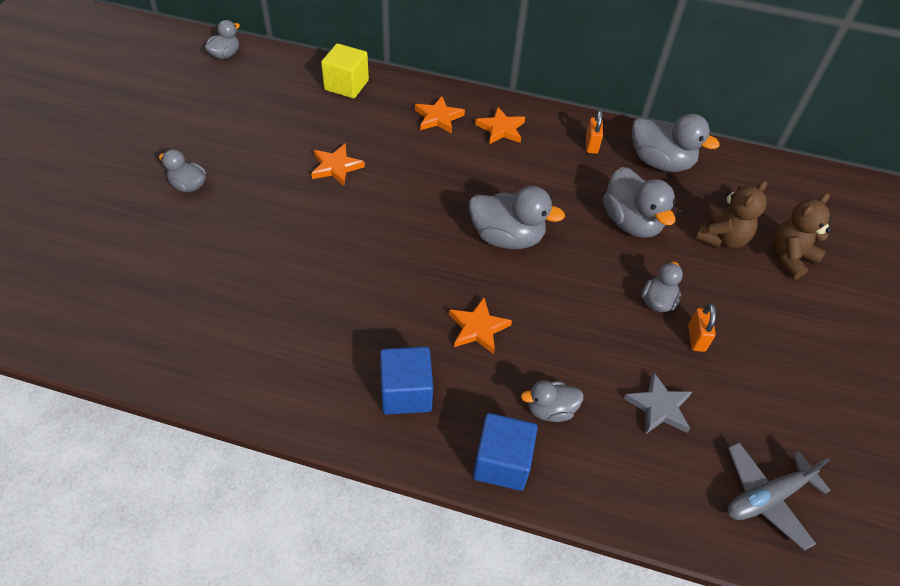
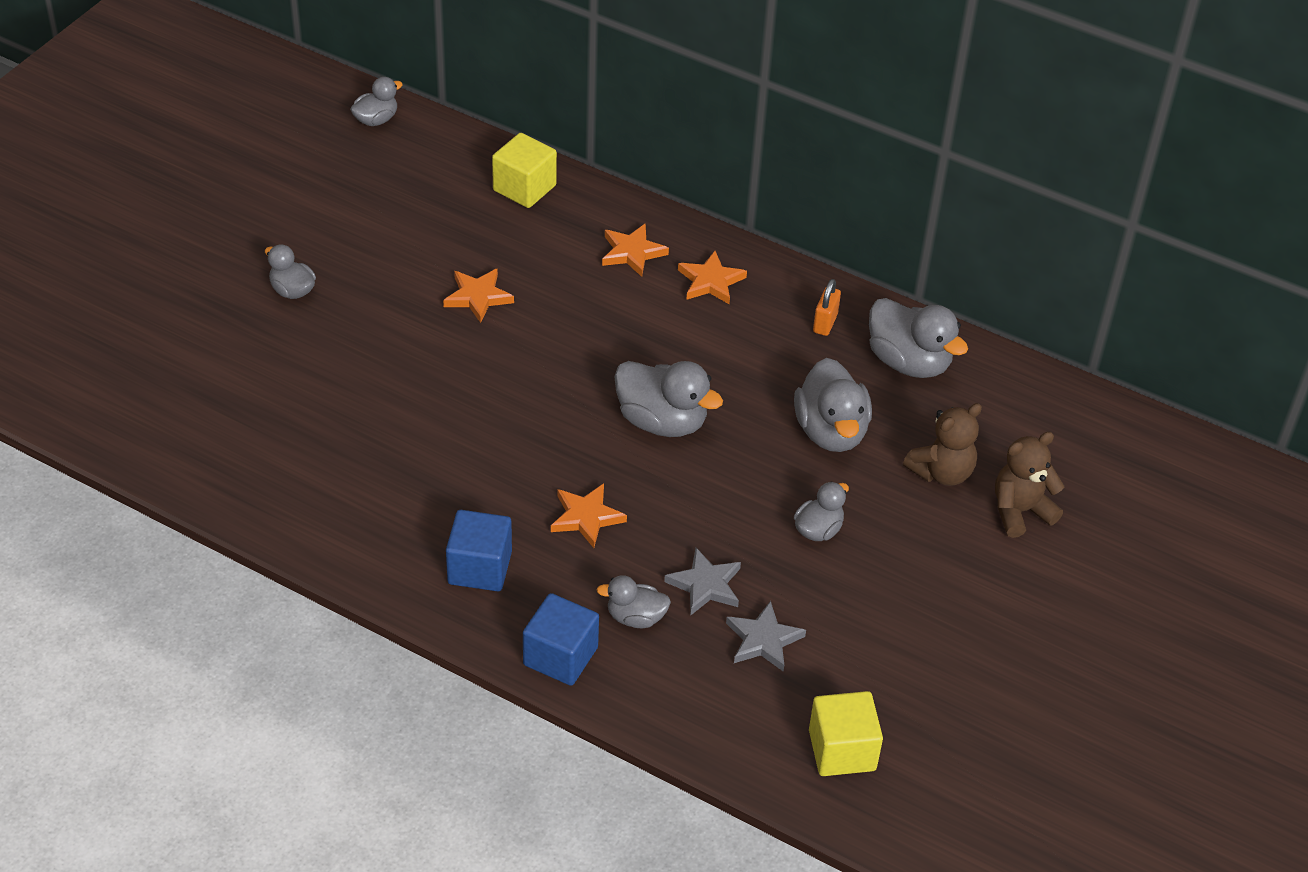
camera: 15 degrees right, 5 degrees down
orange padlock [688,303,716,352] -> none
grey plane [728,442,831,551] -> yellow cube [809,691,883,776]
none -> grey star [664,548,741,615]

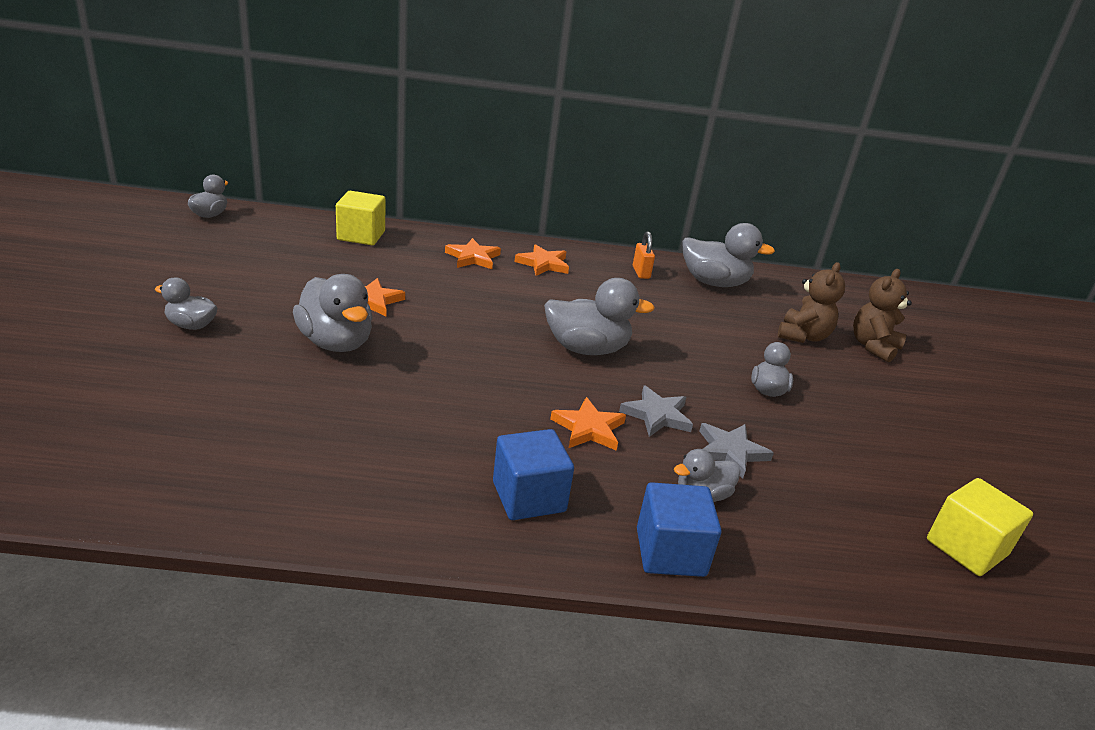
camera: 30 degrees left, 15 degrees down
grey star [726,601,806,672] -> grey star moved to [619,385,693,437]
grey duck [794,358,872,452] -> grey duck moved to [293,274,373,352]

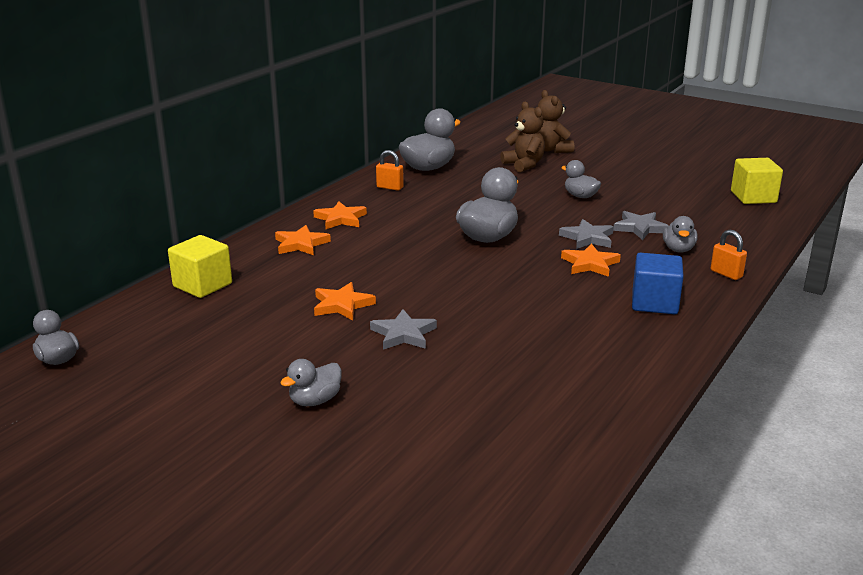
camera: 55 degrees left, 5 degrees down
grey duck [293,274,373,352] -> grey star [370,309,437,350]
blue cube [637,482,721,577] -> orange padlock [711,230,747,280]

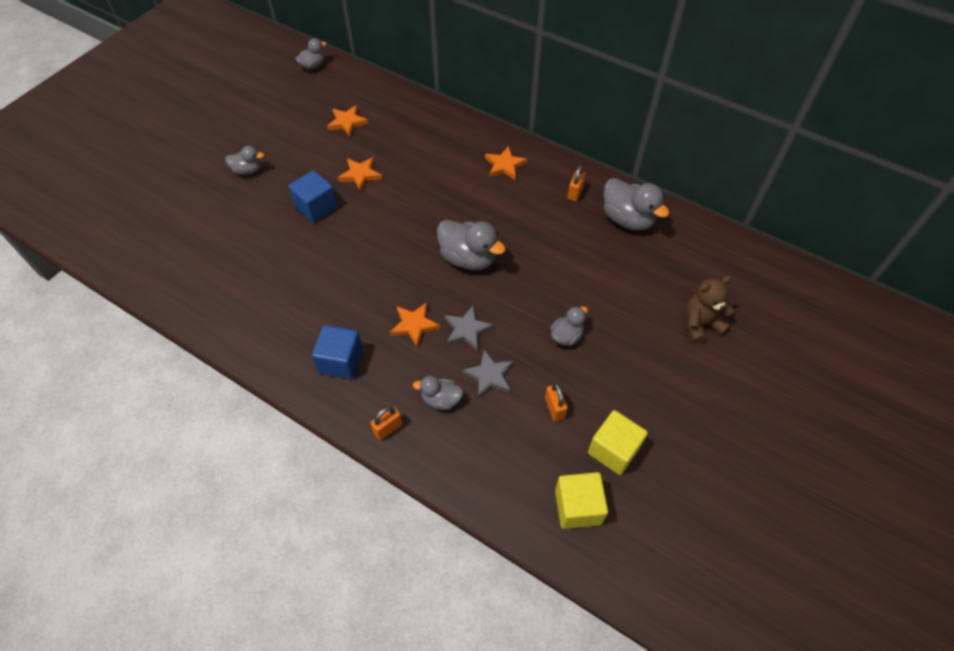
camera: 90 degrees right, 30 degrees up
yellow cube [168,235,232,298] -> yellow cube moved to [588,410,648,475]
orange star [275,225,331,255] -> orange star moved to [327,105,369,137]
grey duck [280,359,341,406] -> grey duck turned 135 degrees clockwise [225,146,264,175]
grey star [370,309,437,350] -> blue cube [288,170,338,223]
brown teddy bear [500,102,545,172] -> none
none -> orange padlock [545,383,568,421]

